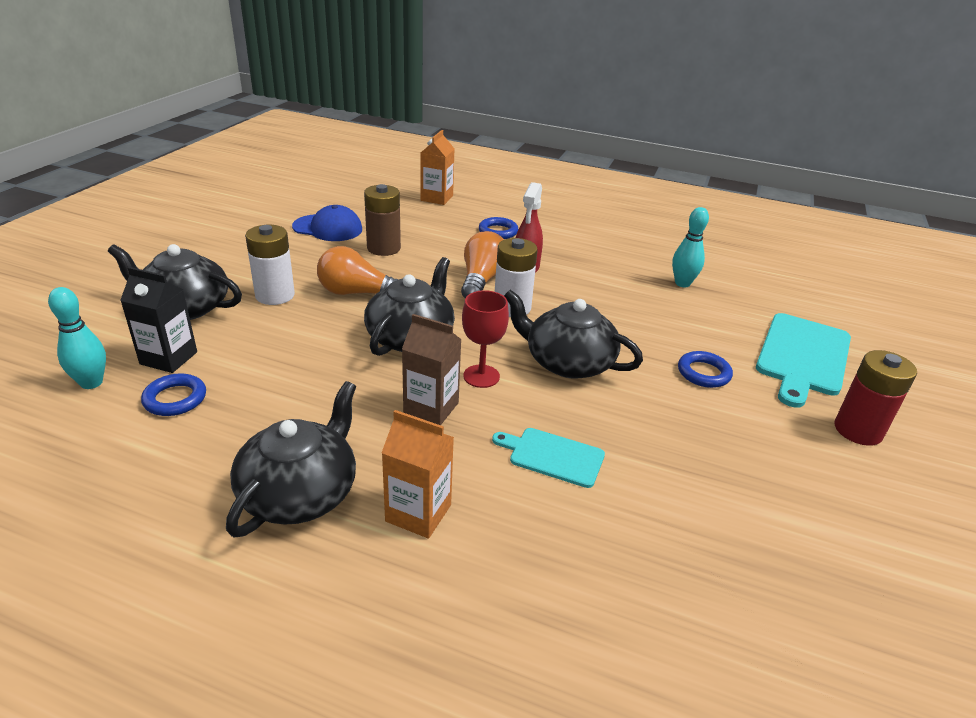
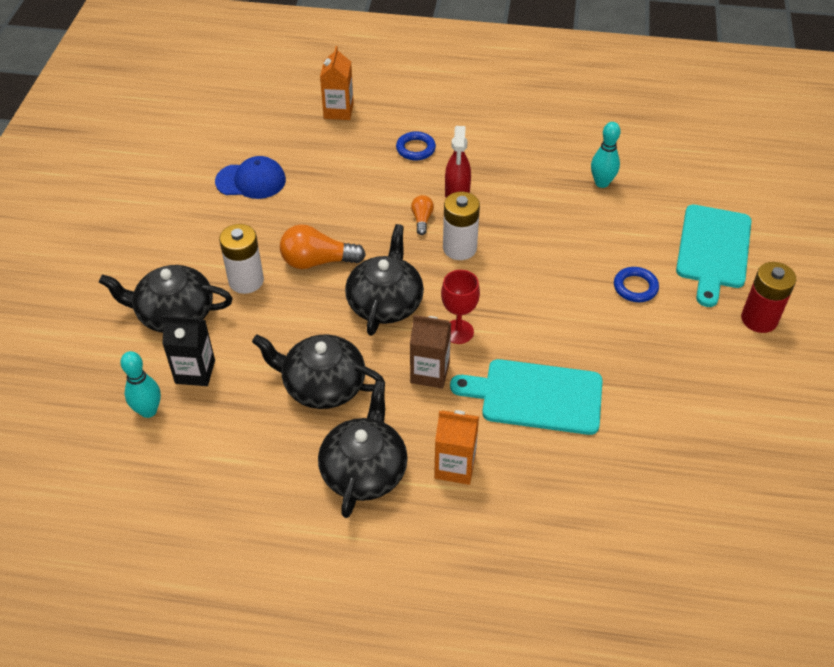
camera: 10 degrees left, 15 degrees up
blue ring [141,373,206,416] -> none
brown battery [364,184,401,256] -> none
orange light bulb [461,231,504,298] -> orange light bulb [411,195,434,235], size x0.54
turquoise cutting board [492,428,605,488] -> turquoise cutting board [450,359,603,435], size x1.74
black teapot [504,290,643,379] -> black teapot moved to [252,334,385,409]

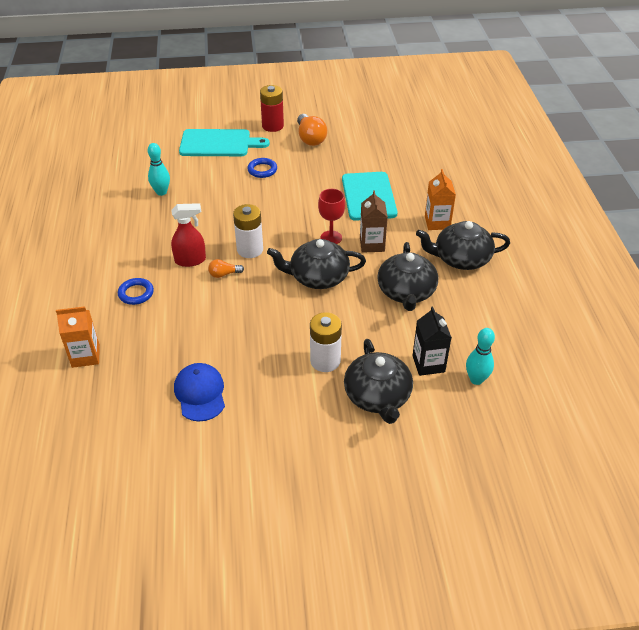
camera: 105 degrees left, 5 degrees down
orange light bulb [280,224,366,269] -> orange light bulb moved to [297,114,327,146]

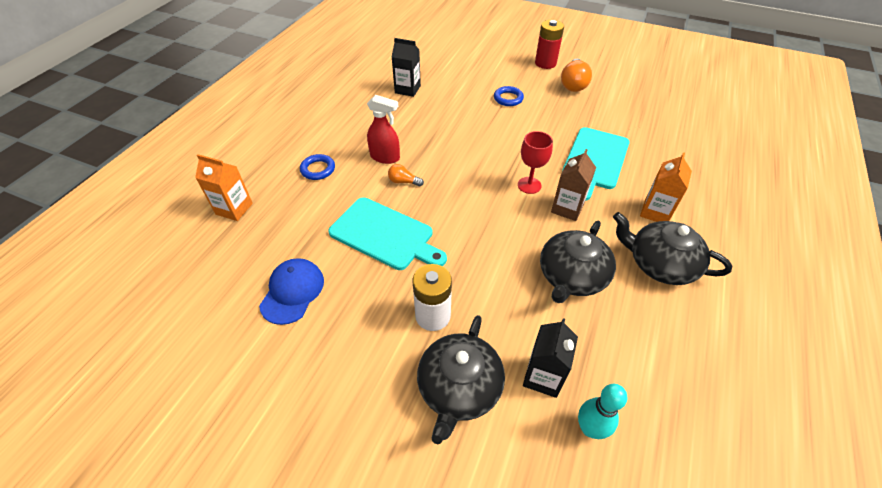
camera: 30 degrees right, 5 degrees up
turquoise bowling pin [148,143,170,196] -> black carton [392,38,421,97]
turquoise cutting board [179,129,270,156] -> turquoise cutting board moved to [328,197,447,270]
white battery [233,204,263,258] -> none
black teapot [267,239,366,289] -> none

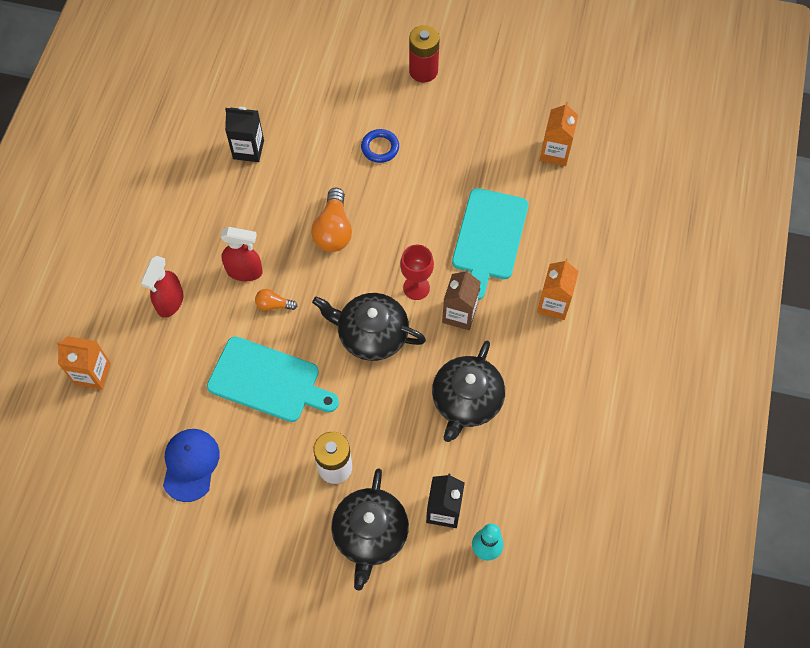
camera: 10 degrees left, 15 degrees up
blue ring [300,154,335,180] -> red spray bottle [141,256,183,318]
orange light bulb [561,59,592,92] -> orange light bulb moved to [311,188,352,252]
black teapot [613,212,733,285] -> black teapot moved to [312,293,426,361]
none -> orange carton [540,102,578,166]

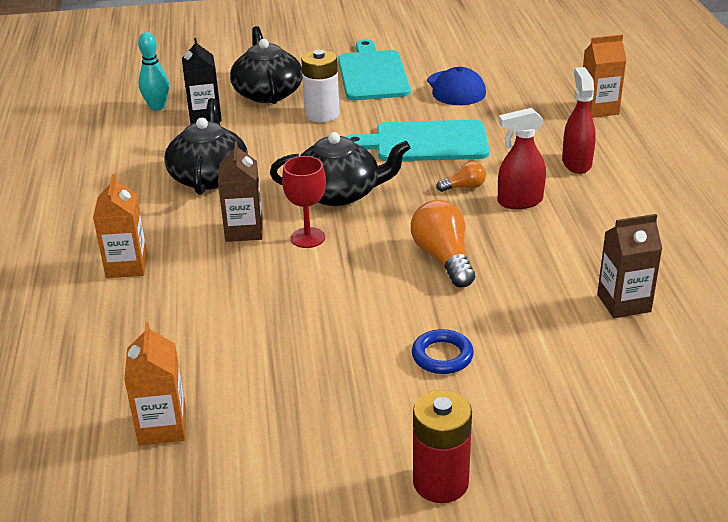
camera: 160 degrees right, 30 degrees down
black carton [225,107,264,162] -> brown carton [597,214,663,318]
turquoise cutting board [452,188,528,300] -> turquoise cutting board moved to [338,40,411,100]

